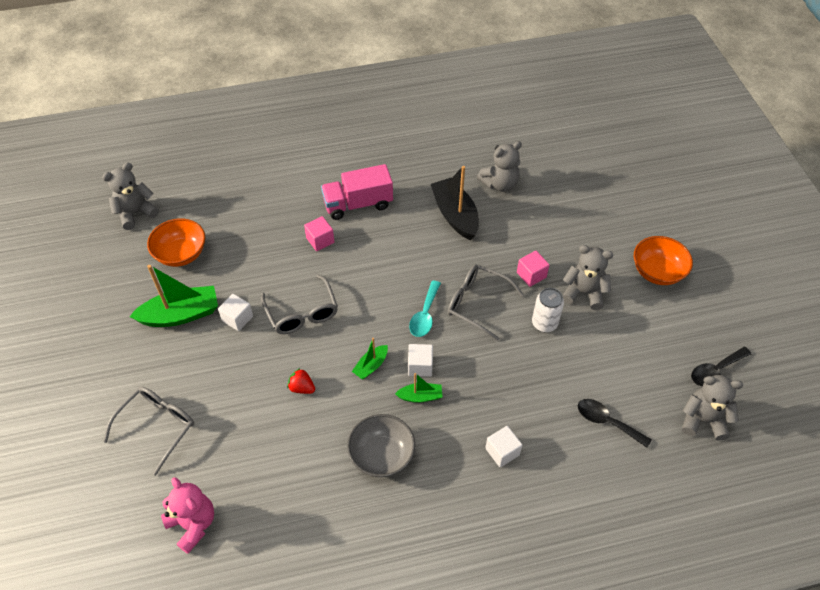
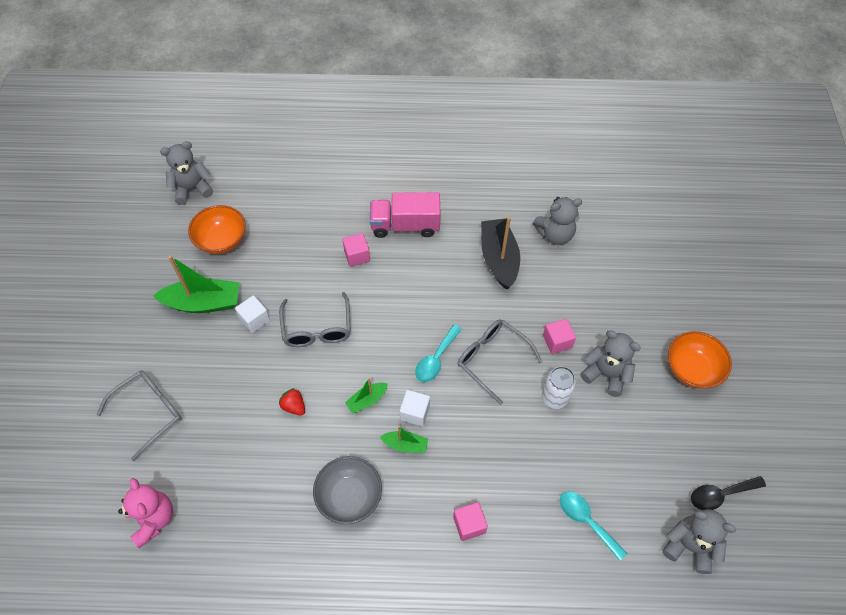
camera: 15 degrees right, 5 degrees up
white cube [485,426,522,467] -> pink cube [453,502,488,541]
black spoon [578,399,652,448] -> turquoise spoon [560,491,627,561]

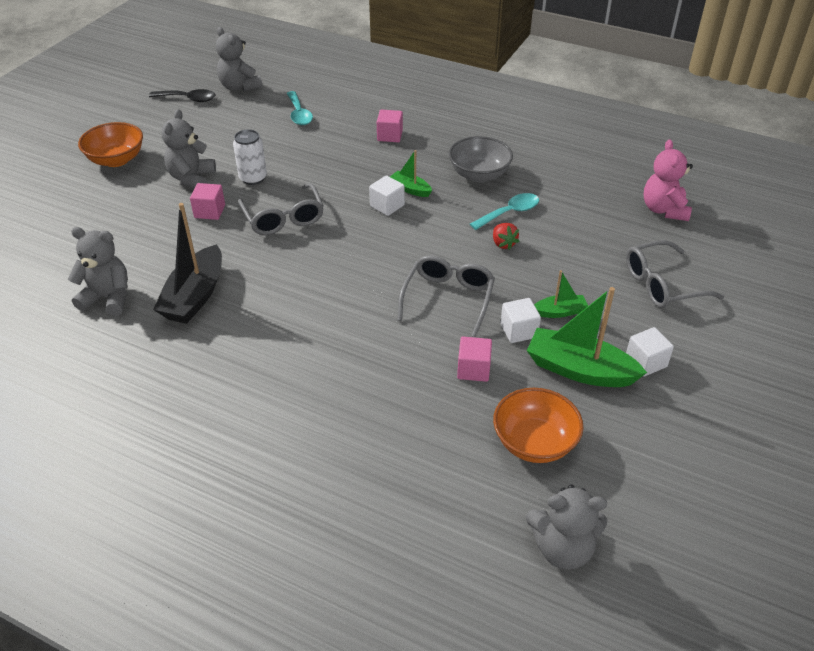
camera: 155 degrees left, 15 degrees down
pink cube [342,233,370,267] -> pink cube moved to [457,337,492,382]
green boat [345,378,388,414] -> green boat moved to [534,270,588,318]
pink truck [370,192,441,238] -> none
turquoise spoon [415,325,462,382] -> turquoise spoon moved to [470,193,539,230]
grey teddy bear [580,330,641,397] -> grey teddy bear turned 45 degrees clockwise [161,109,216,189]
none -> white cube [626,327,674,376]

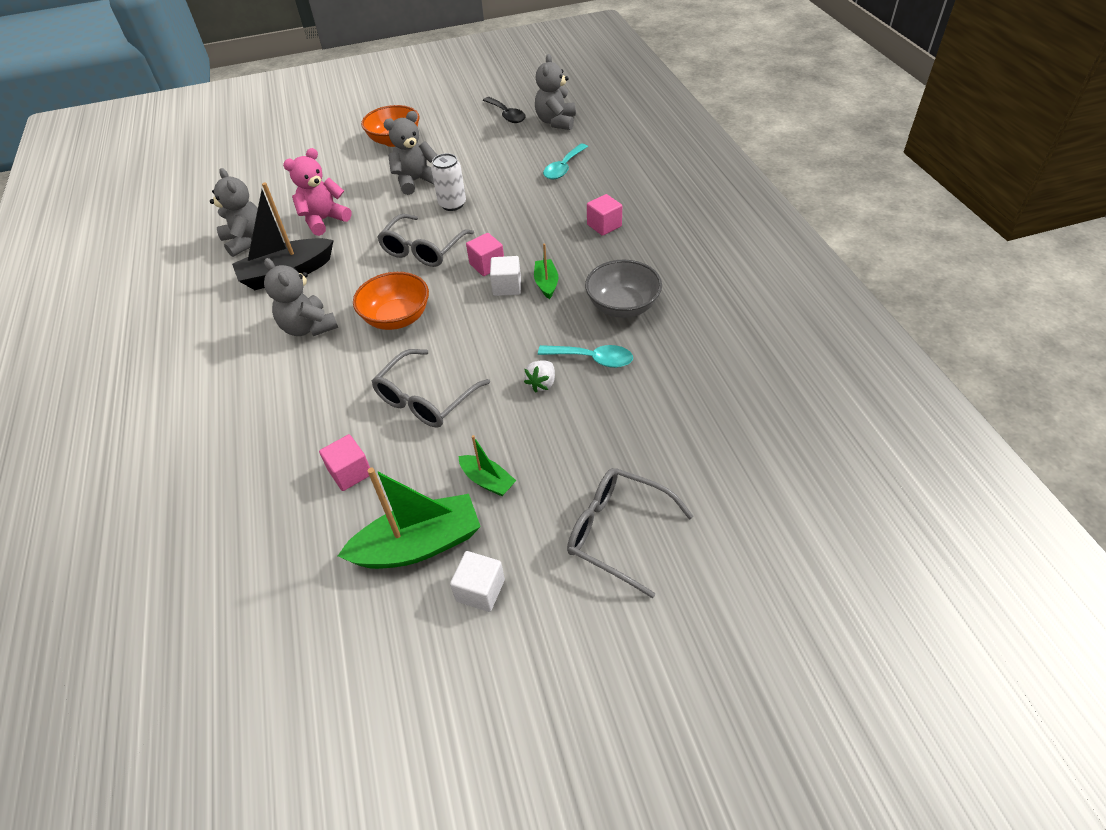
camera: 50 degrees right, 5 degrees up
pink cube [190,183,225,220] -> pink cube moved to [466,233,504,276]
grey glasses [397,255,495,337] -> grey glasses turned 150 degrees clockwise [371,349,490,428]
red strawberry [493,223,519,250] -> white strawberry [524,360,555,392]
orange bowl [493,388,583,463] -> orange bowl moved to [353,272,429,330]
white cube [500,298,541,343] -> none
grey teddy bear [526,485,607,570] -> grey teddy bear moved to [264,258,338,336]
green boat [527,287,647,387] -> green boat turned 90 degrees clockwise [338,468,481,569]
pink teddy bear [644,139,693,221] -> pink teddy bear moved to [283,148,352,236]

